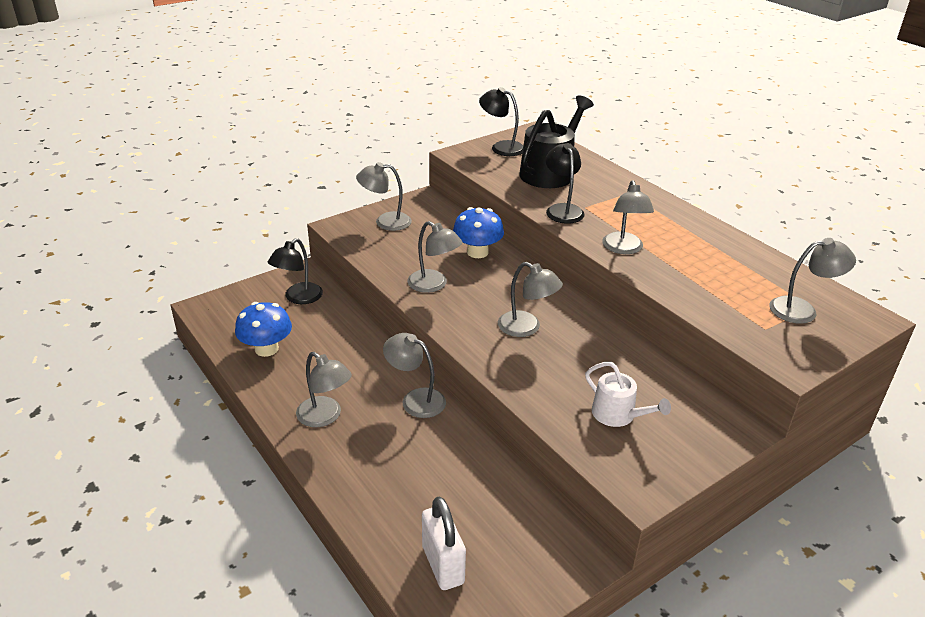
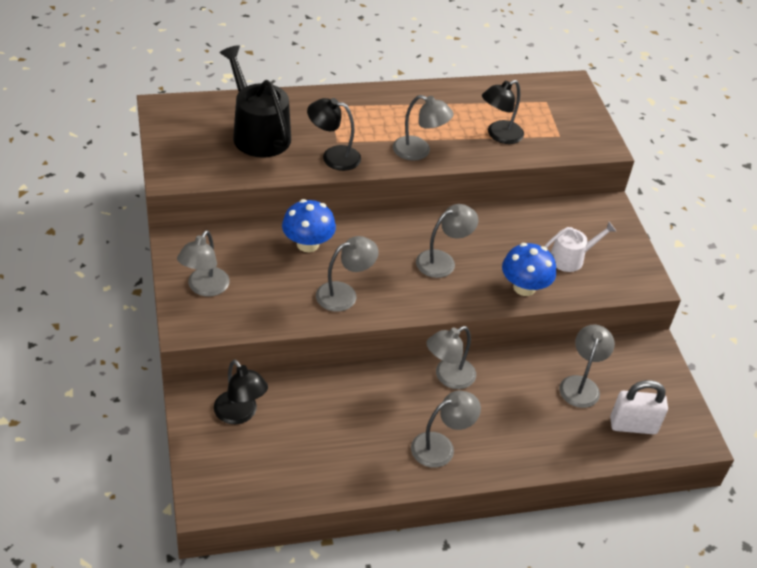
camera: 70 degrees left, 10 degrees up
blue mushroom [235,302,292,357] -> blue mushroom moved to [502,243,556,296]
black lamp [479,87,523,156] -> black lamp moved to [482,80,524,144]
grey lamp [769,238,856,324] -> grey lamp moved to [559,325,615,408]

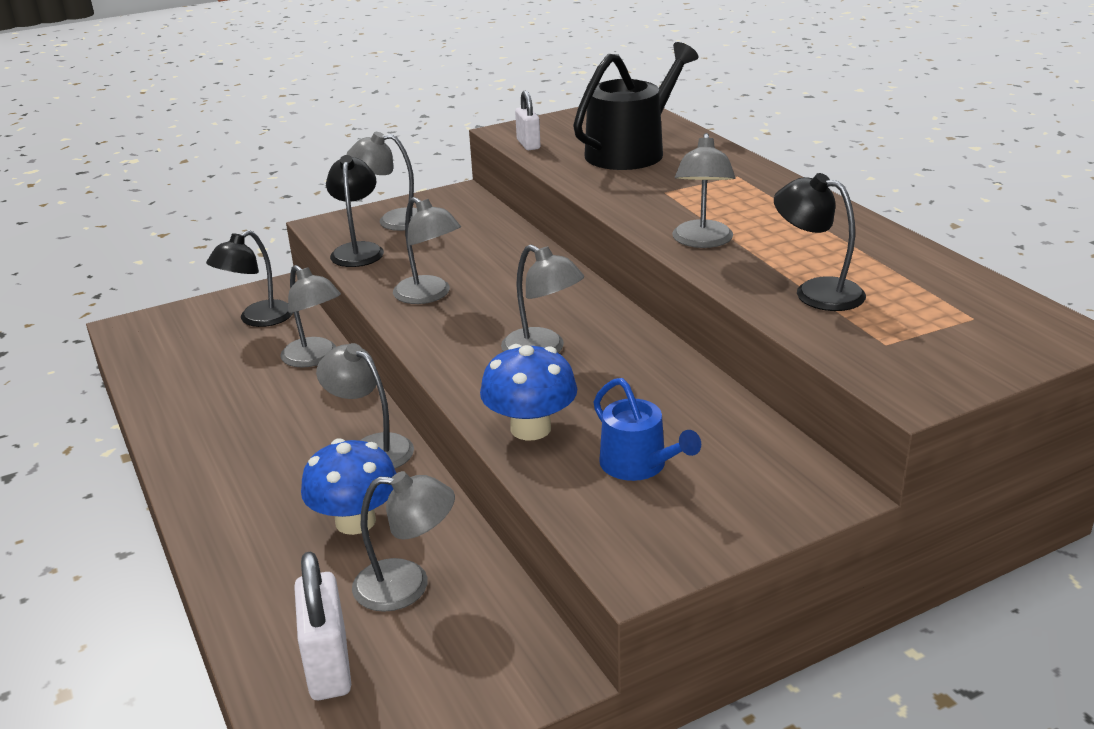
camera: 80 degrees right, 15 degrees down
blue mushroom [282,199,336,252] -> blue mushroom moved to [301,438,396,535]
black lamp [307,98,361,171] -> black lamp moved to [326,155,384,267]
grey lamp [411,391,481,468] -> grey lamp moved to [280,265,341,367]
white watering can [544,222,617,272] -> blue watering can [593,378,701,481]
none -> white padlock [515,91,541,150]

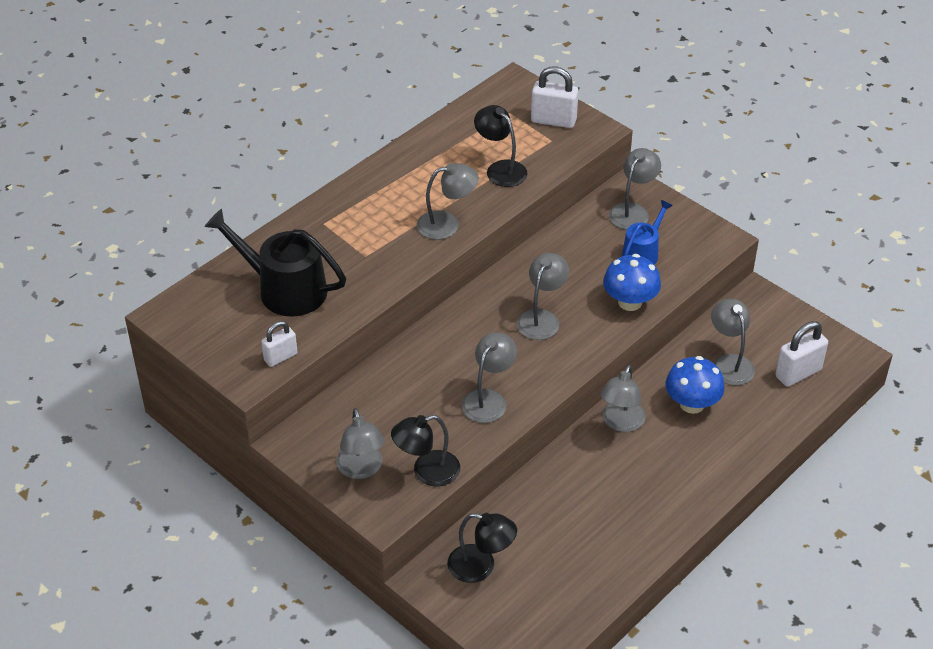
camera: 110 degrees left, 15 degrees up
grey lamp [280,265,341,367] -> grey lamp moved to [609,148,661,230]
black lamp [774,173,866,311] -> black lamp turned 120 degrees clockwise [474,105,527,187]
none -> white padlock [531,67,579,128]

